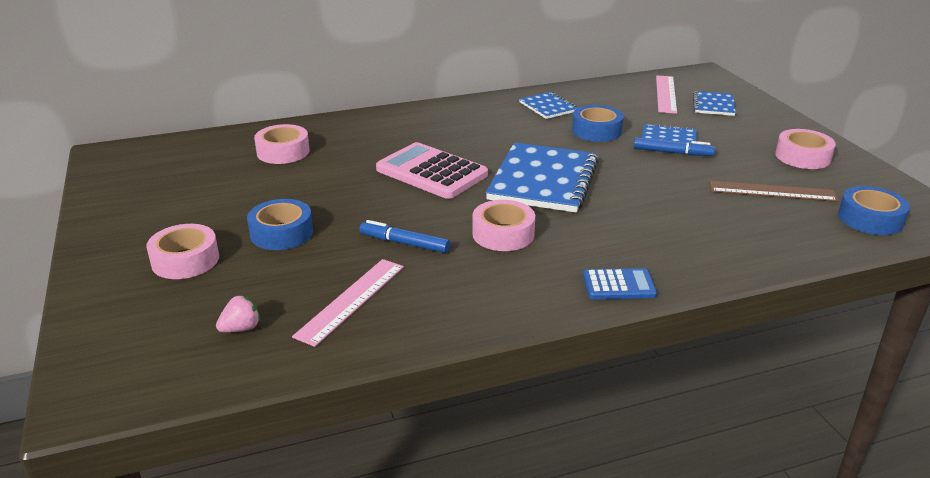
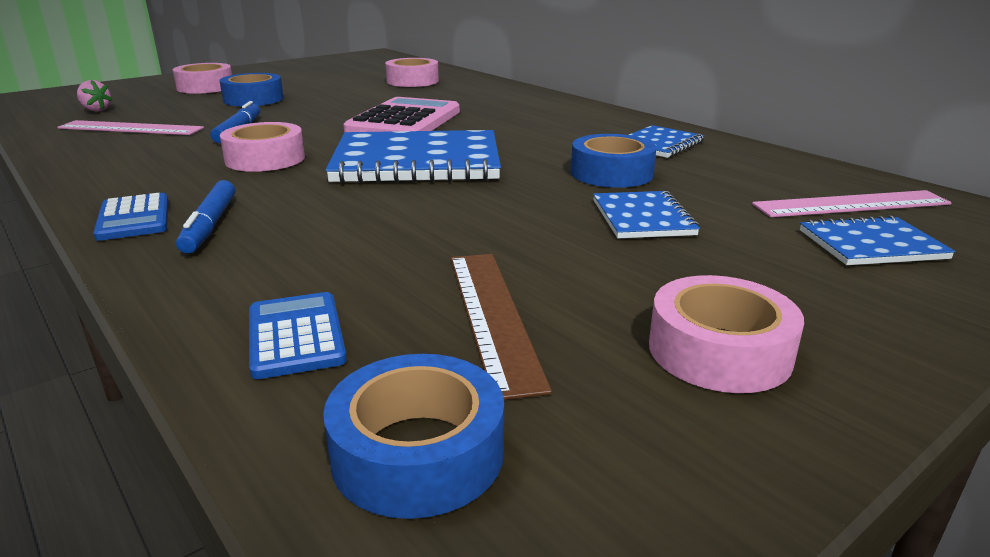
camera: 70 degrees right, 5 degrees down
blue marker [634,137,715,156] -> blue marker moved to [176,180,235,253]
none -> blue calculator [249,292,347,379]

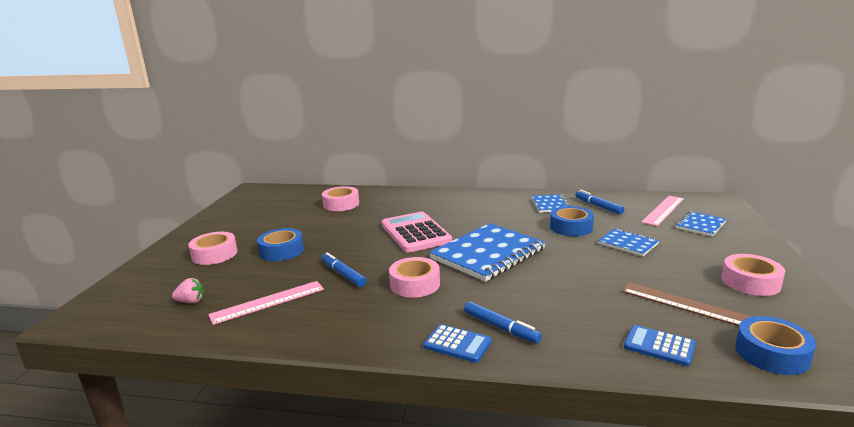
camera: 40 degrees left, 5 degrees down
none -> blue marker [575,190,624,215]

